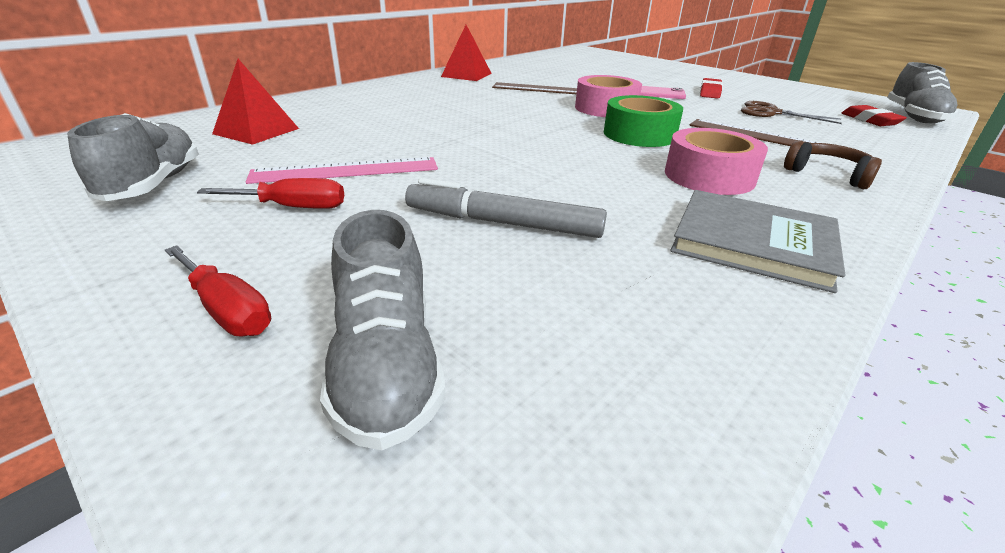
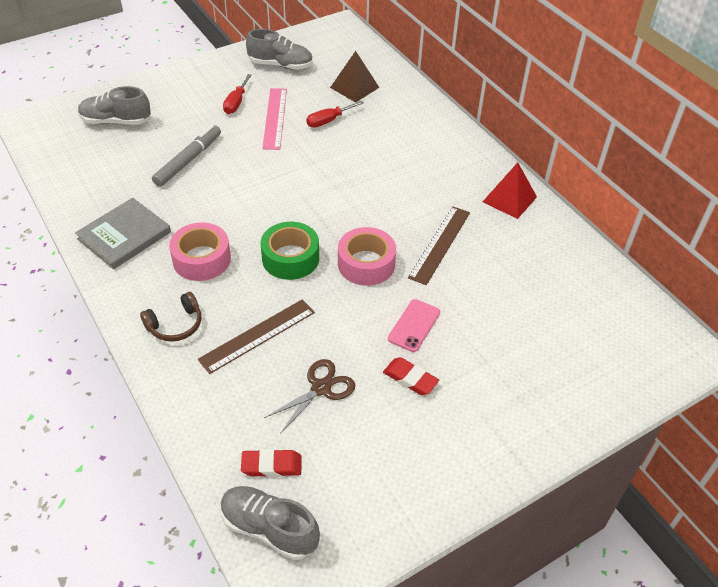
camera: 105 degrees right, 15 degrees up
red screwdriver [165,245,271,336] -> red screwdriver moved to [306,101,364,128]
red pyramid [212,59,299,145] -> brown pyramid [330,51,380,103]

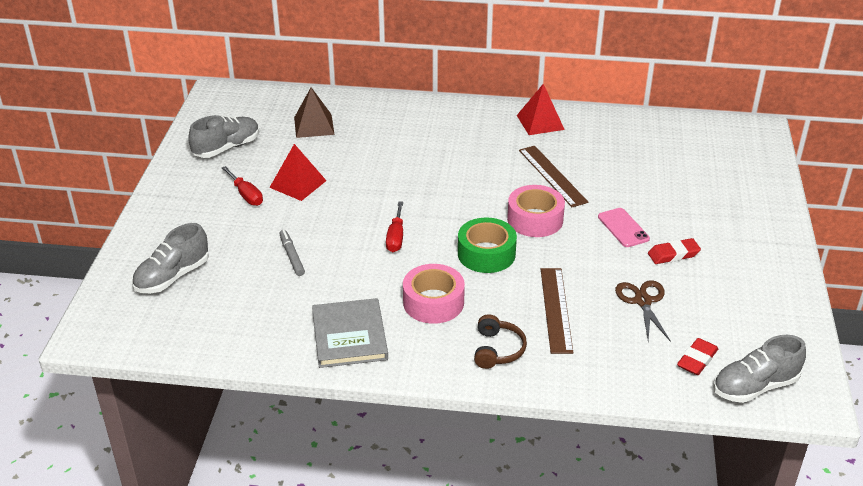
camera: 50 degrees left, 10 degrees down
grey marker [152,125,221,187] -> grey marker [279,230,305,276], size x0.63
pink ruler [262,88,287,150] -> red pyramid [269,144,326,201]
red screwdriver [306,101,364,128] -> red screwdriver moved to [386,201,403,252]

